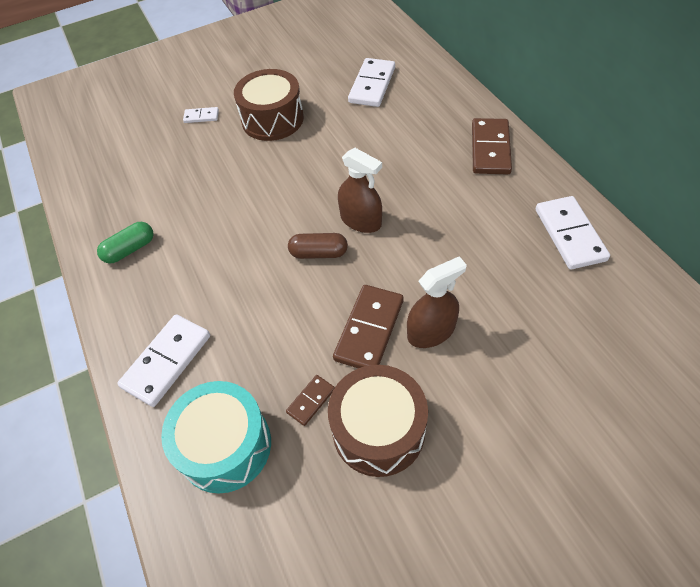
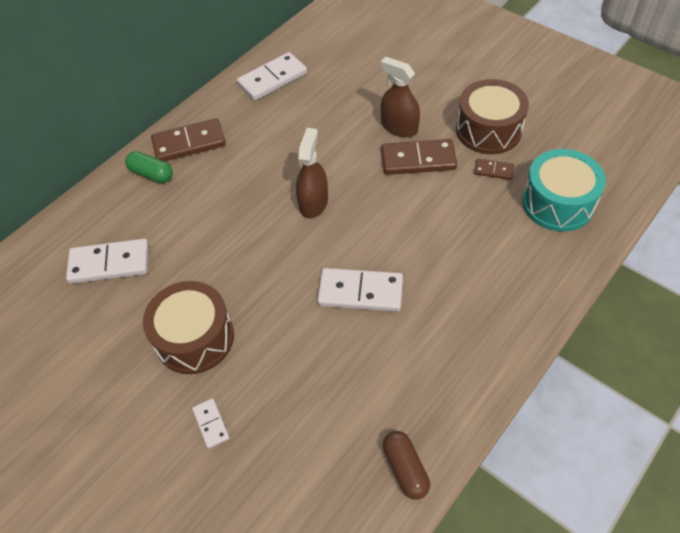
camera: 115 degrees left, 0 degrees up
green capsule [97,222,154,264] -> green capsule moved to [125,151,173,183]
white domino [117,314,210,407] -> white domino moved to [317,268,403,312]
brown capsule [288,233,348,259] -> brown capsule moved to [383,431,430,500]

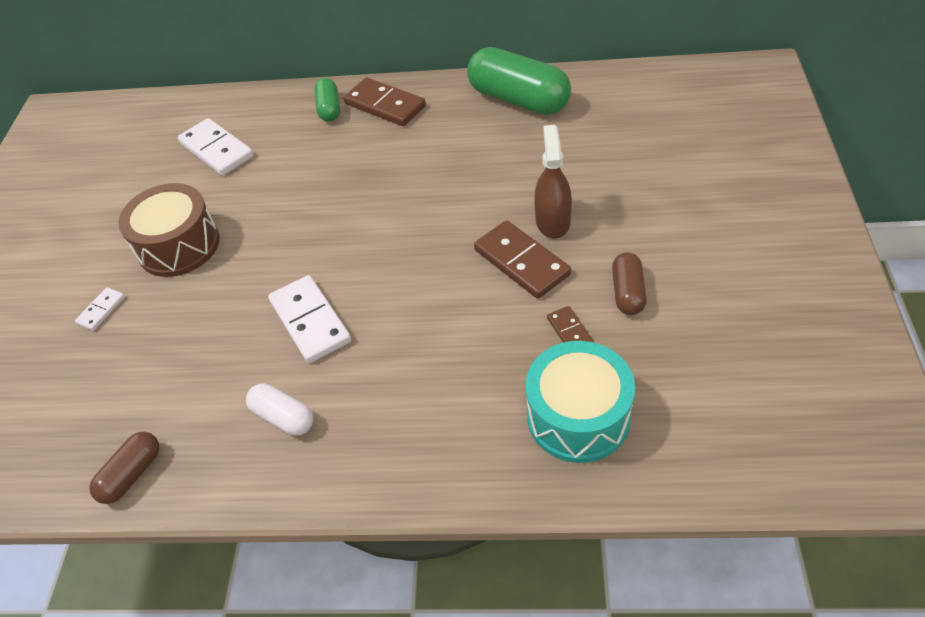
camera: 55 degrees right, 5 degrees down
white domino [237,52,307,101] -> green capsule [467,47,571,115]
brown spray bottle [296,128,328,218] -> none
brown drum [456,79,529,154] -> brown capsule [612,252,647,315]
none -> white capsule [246,383,313,436]

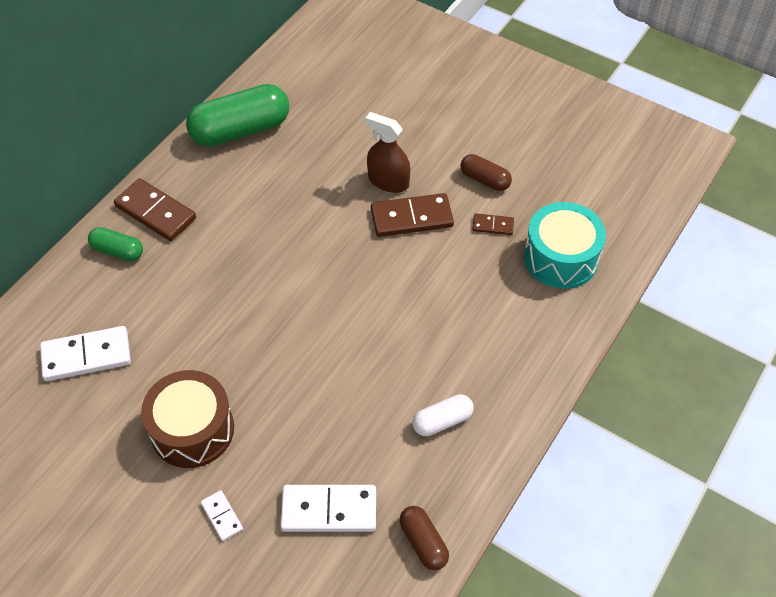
camera: 65 degrees left, 5 degrees up
white domino [268,275,351,363] -> white domino moved to [280,485,376,532]
brown domino [344,78,426,126] -> brown domino turned 60 degrees clockwise [114,178,196,241]

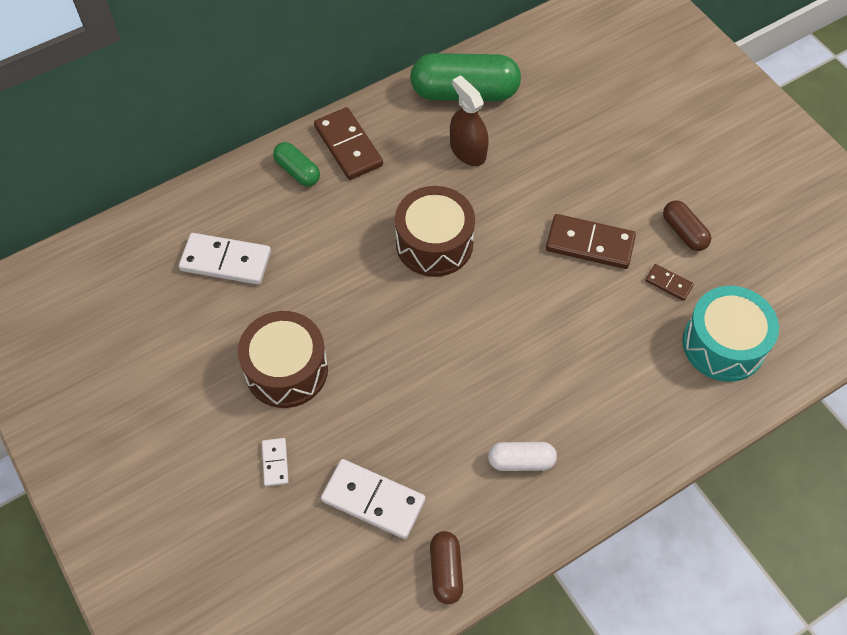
camera: 25 degrees right, 5 degrees up
brown spray bottle [365,112,410,193] -> brown spray bottle moved to [450,75,489,166]
none -> brown drum [395,186,475,277]

